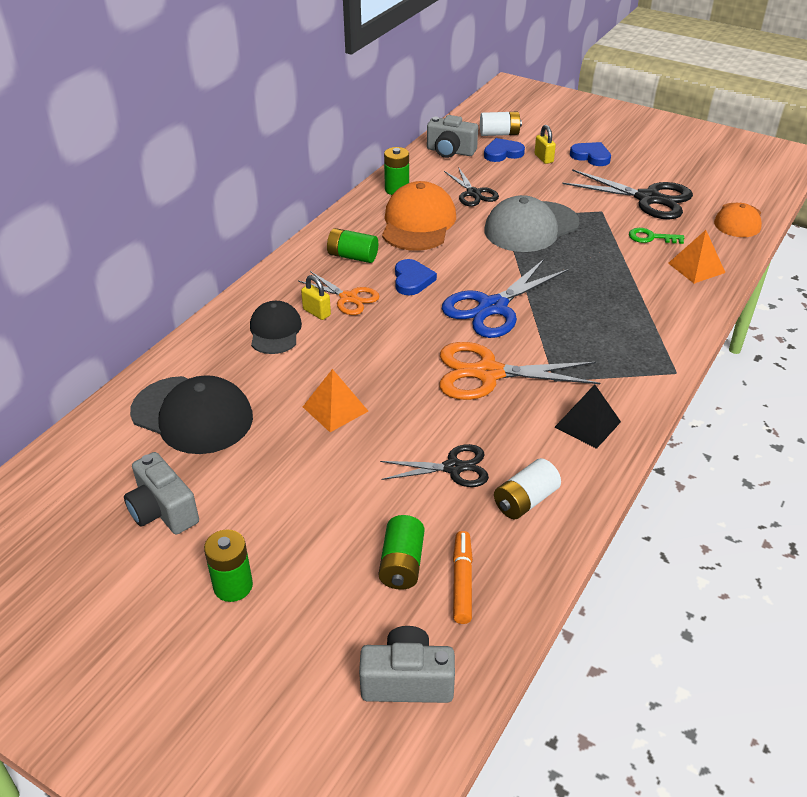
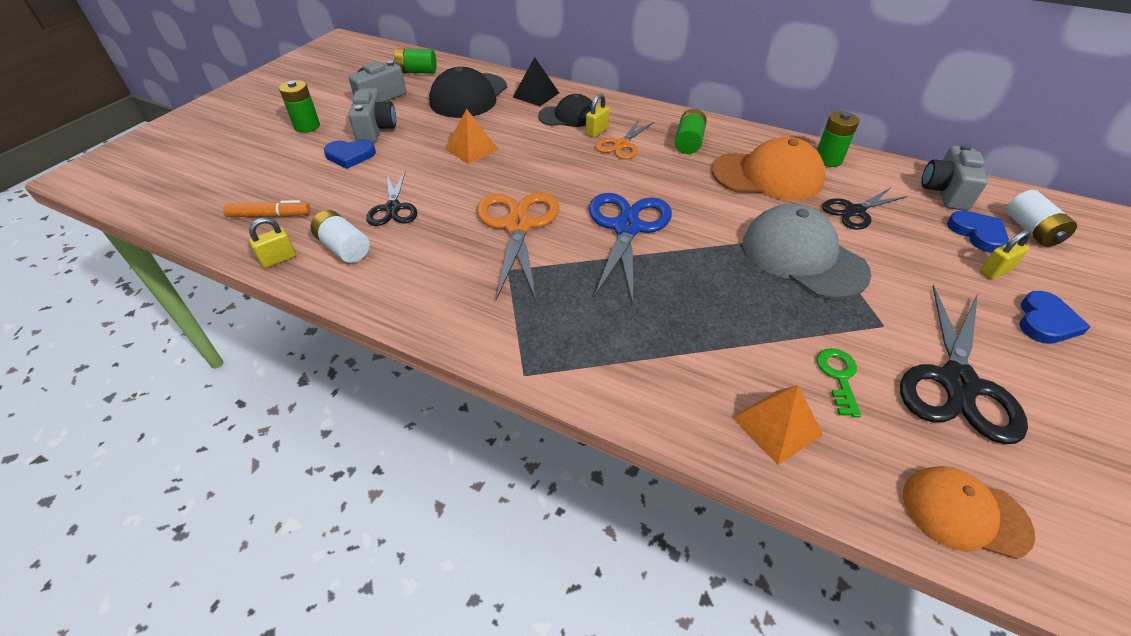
camera: 85 degrees right, 5 degrees up
grey camera [359,626,455,703] -> grey camera moved to [348,88,396,142]
green battery [379,515,424,590] -> green battery moved to [394,49,437,73]
blue heart [395,259,437,295] -> blue heart moved to [324,139,376,169]
blue scissors [442,259,569,338] -> blue scissors turned 60 degrees clockwise [589,193,672,304]
black pyramid [554,384,621,449] -> black pyramid moved to [513,57,559,106]
none -> yellow padlock [249,217,296,268]

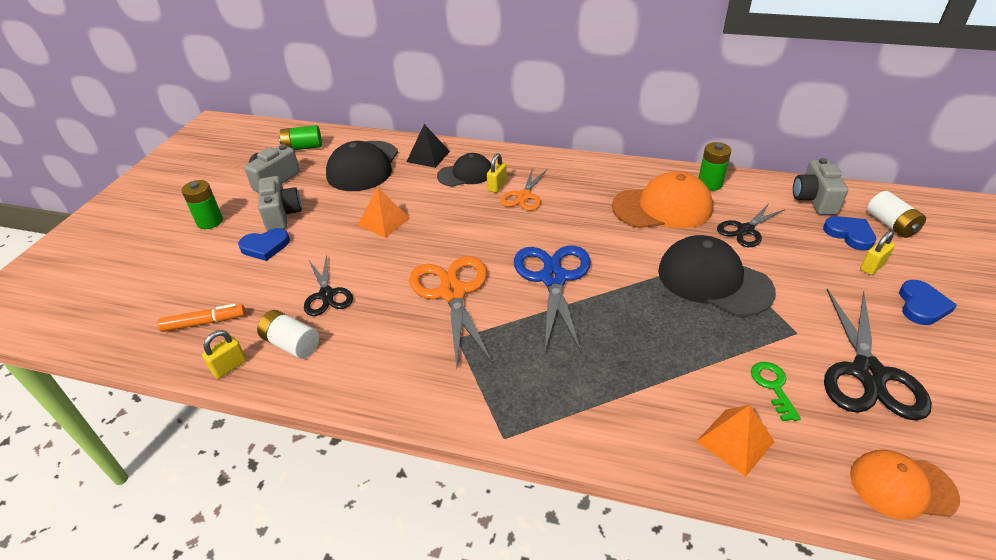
camera: 10 degrees left, 5 degrees down
green battery [675,109,707,154] -> none
grey cap [743,204,871,299] -> black cap [658,235,776,316]

